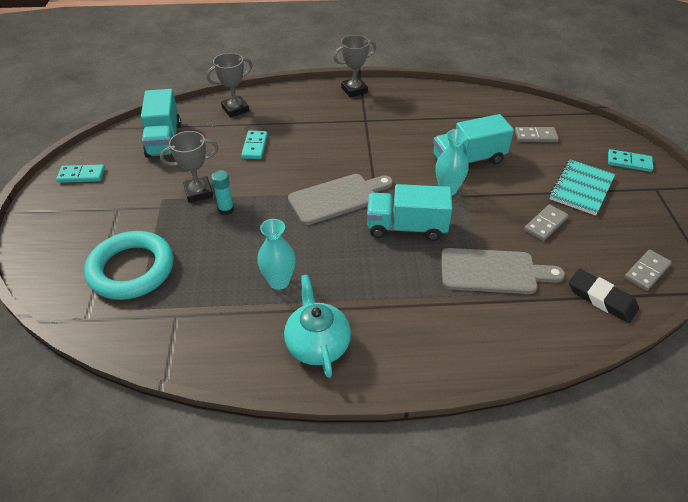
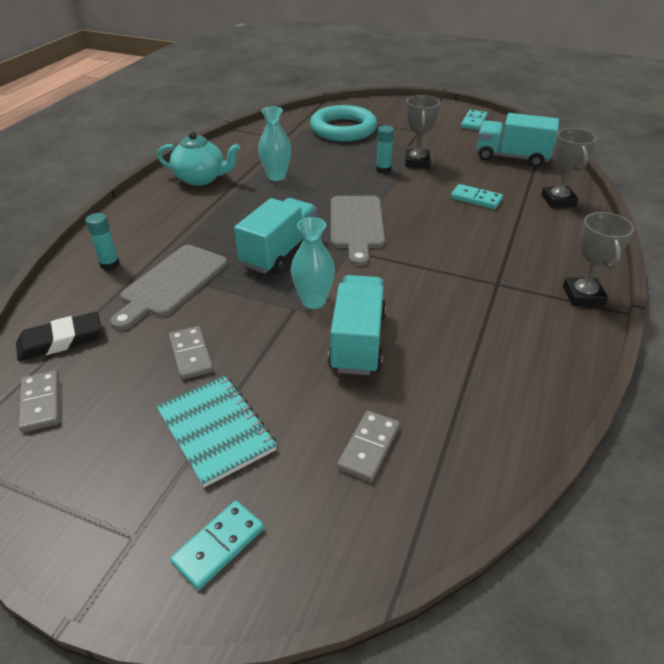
camera: 115 degrees right, 5 degrees down
none -> turquoise glue stick [85,213,120,270]

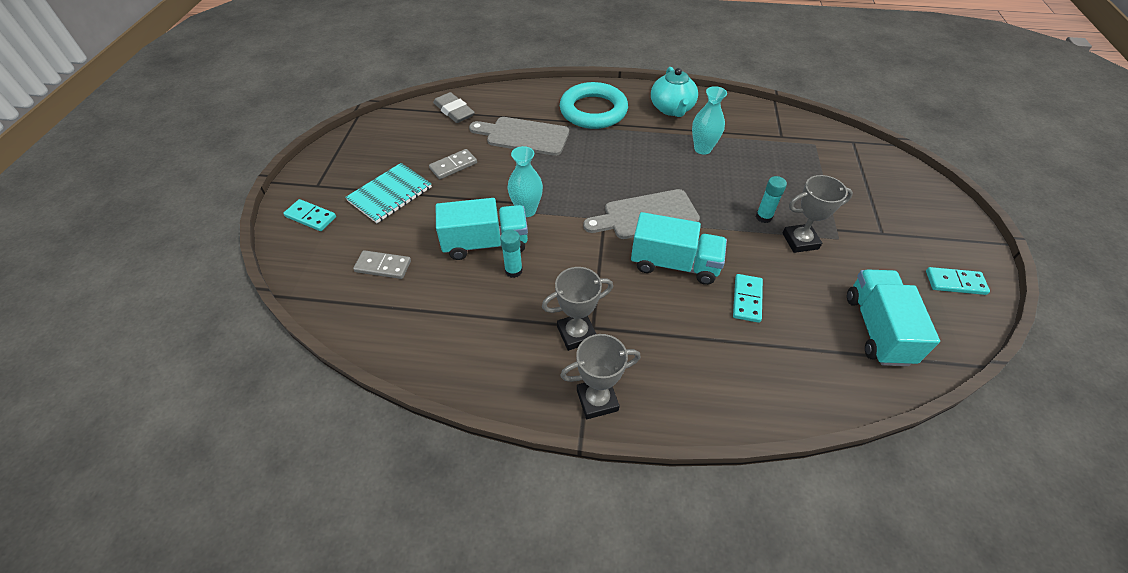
camera: 75 degrees right, 10 degrees up
black eraser [16,312,102,361] -> grey eraser [433,92,475,123]
grey domino [19,370,59,433] -> none
turquoise glue stick [85,213,120,270] -> turquoise glue stick moved to [500,230,523,278]
turquoise truck [234,198,317,274] -> turquoise truck moved to [631,212,727,285]
turquoise ring [310,105,377,141] -> turquoise ring moved to [560,82,628,129]
grey trophy [541,128,597,208] -> grey trophy moved to [542,267,613,351]

